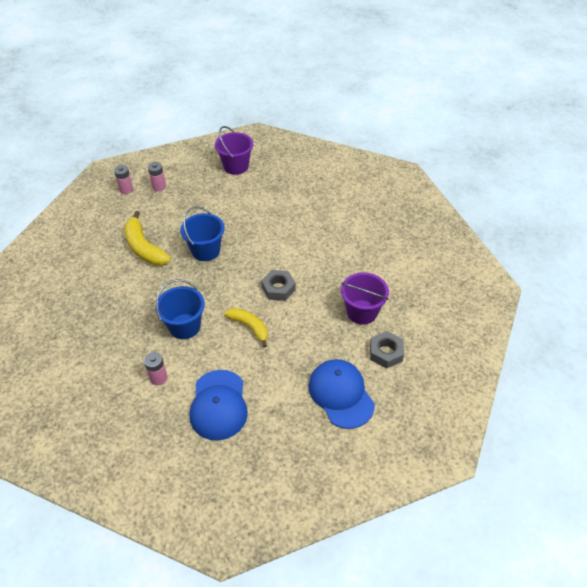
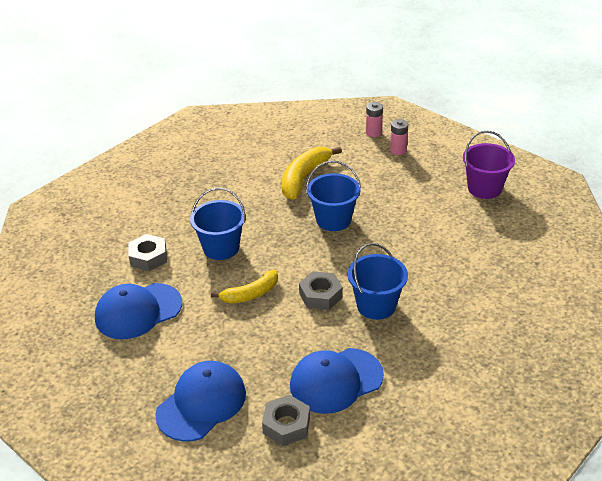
camera: 65 degrees right, 10 degrees down
pink battery [144,352,167,385] -> grey nut [129,234,167,271]
yellow banana [224,308,268,347] -> yellow banana turned 45 degrees clockwise [211,270,278,304]
purple bucket [341,272,389,325] -> blue cap [290,348,384,414]
none -> blue bucket [348,243,408,320]

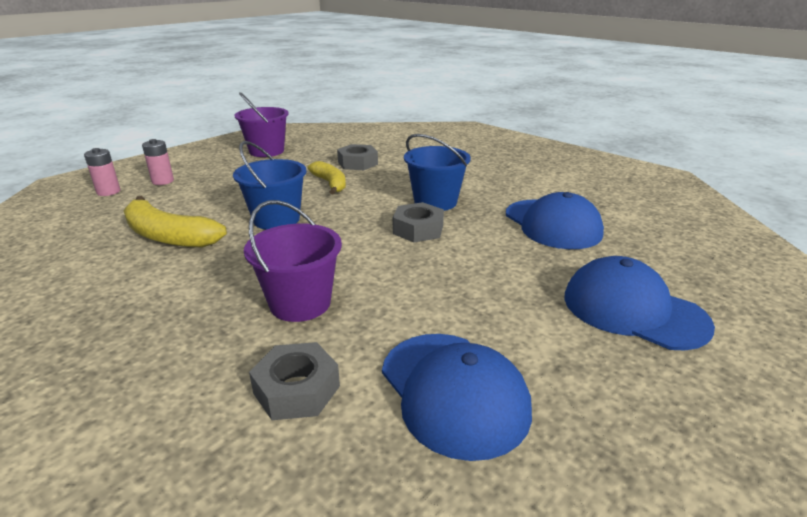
camera: 90 degrees left, 10 degrees down
blue bucket [190,188,246,260] -> purple bucket [244,200,342,322]
yellow banana [211,270,278,304] -> yellow banana moved to [307,161,346,194]
grey nut [262,395,310,446] -> grey nut moved to [337,144,378,170]

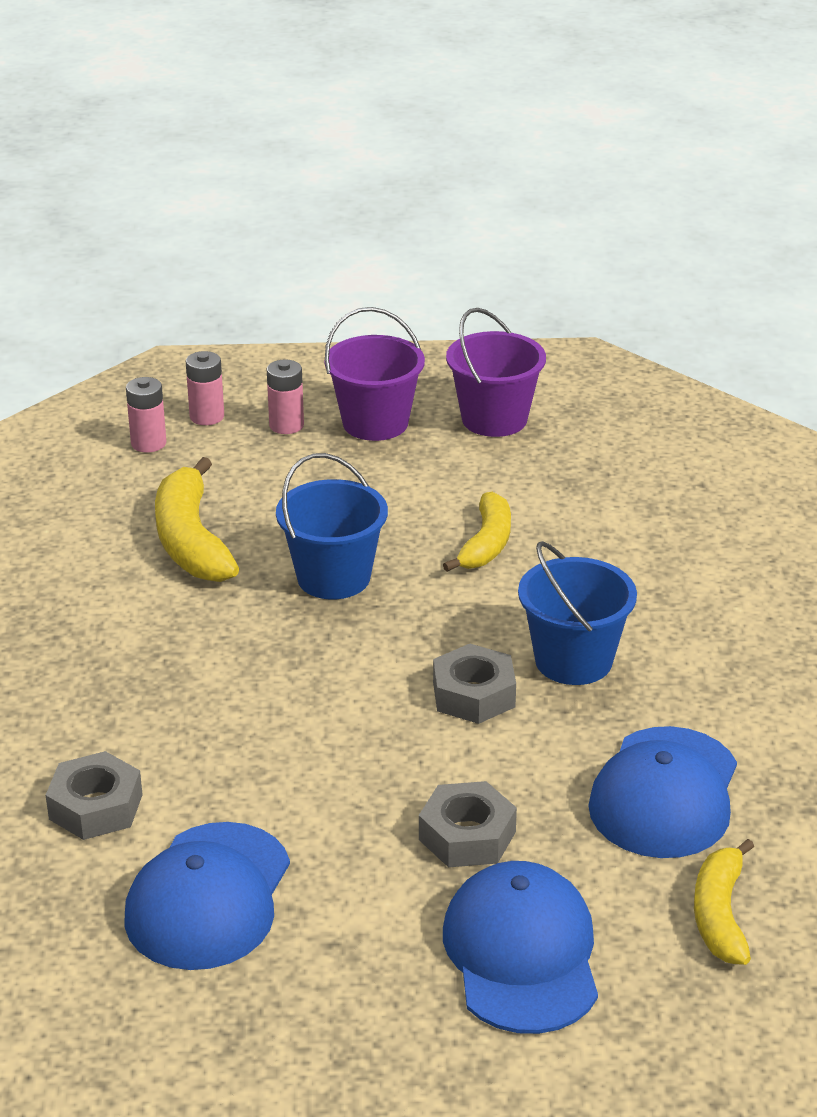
camera: 45 degrees right, 5 degrees up
purple bucket [244,200,342,322] -> purple bucket moved to [324,307,425,441]
grey nut [337,144,378,170] -> grey nut moved to [419,781,517,867]
none -> pink battery [126,377,166,452]
none -> yellow banana [694,839,754,965]

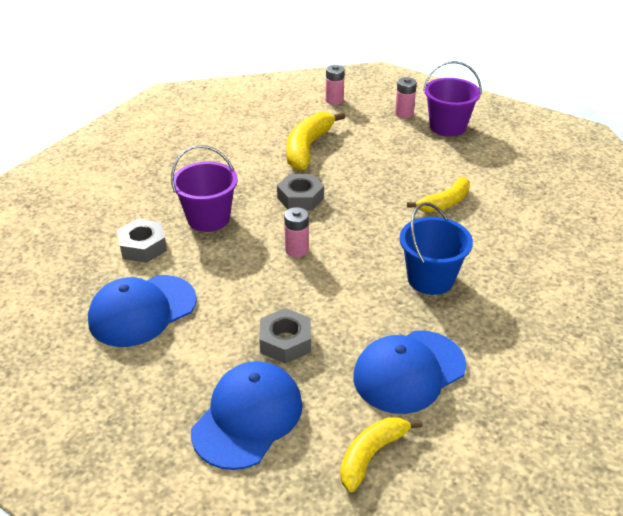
camera: 35 degrees right, 5 degrees up
pink battery [186,351,224,425] -> pink battery moved to [284,207,309,257]
blue bucket [276,453,388,599] -> none
grey nut [433,644,516,724] -> grey nut moved to [277,174,324,211]
purple bucket [446,308,546,437] -> purple bucket moved to [171,145,238,232]

